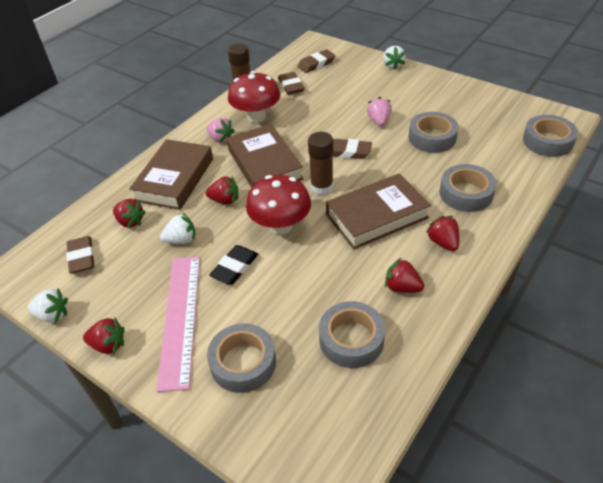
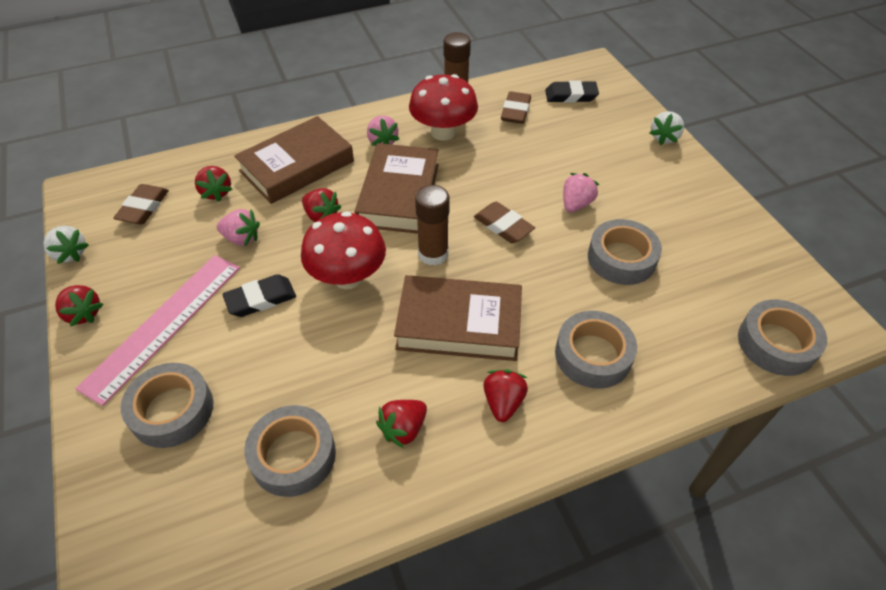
camera: 30 degrees right, 5 degrees up
white strawberry [160,213,195,244] -> pink strawberry [217,209,260,246]
brown eraser [297,50,335,73] -> black eraser [545,80,599,103]
red strawberry [385,258,424,293] -> red strawberry turned 105 degrees counterclockwise [376,400,427,448]

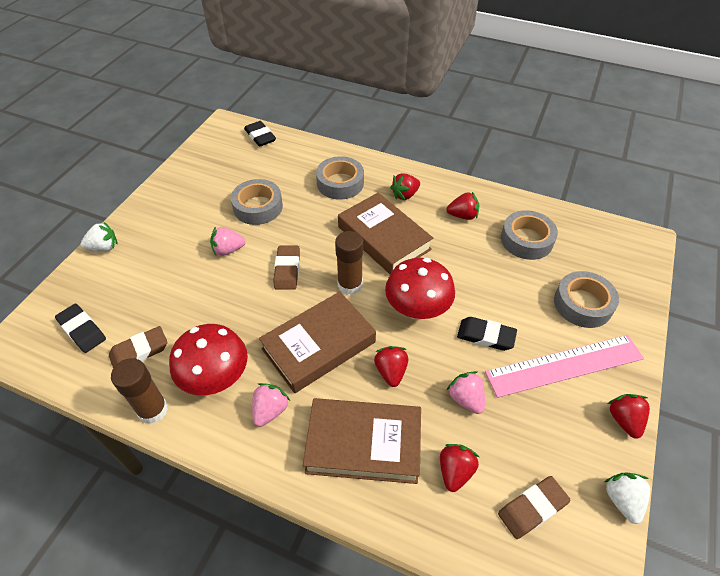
camera: 135 degrees left, 0 degrees up
grey tape [738,300,827,376] -> black eraser [244,121,276,147]

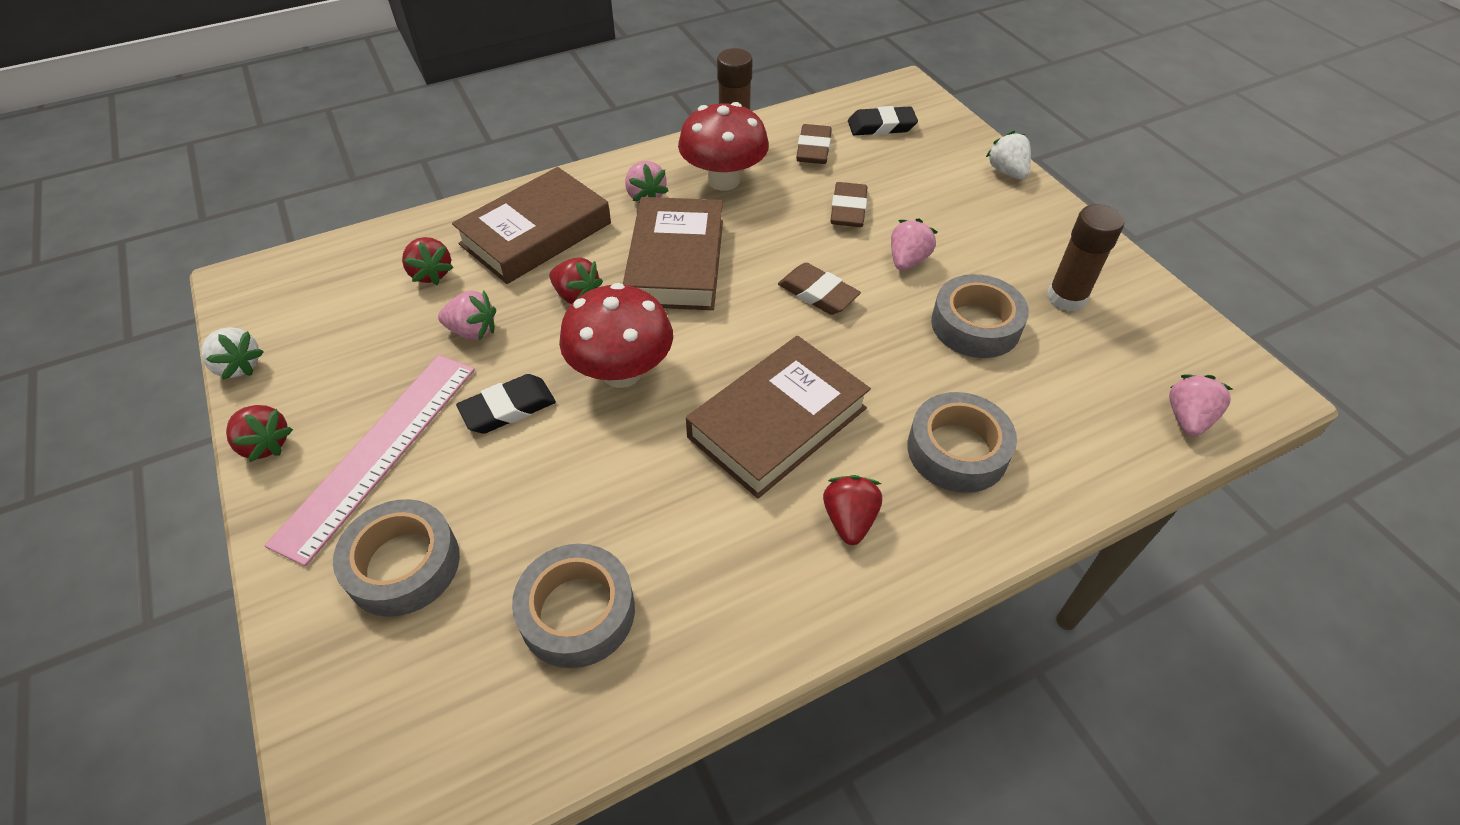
camera: 130 degrees right, 0 degrees up
white strawberry [81,222,118,252] -> white strawberry turned 135 degrees clockwise [986,131,1031,179]
black eraser [244,121,276,147] -> pink strawberry [1169,374,1232,437]
brown glue stick [335,231,363,295] -> brown glue stick moved to [1047,204,1124,312]
brown book [338,192,433,274] -> brown book turned 45 degrees counterclockwise [686,336,871,498]
red strawberry [446,192,479,220] -> none
brown eraser [498,476,571,539] -> brown eraser moved to [830,182,867,227]

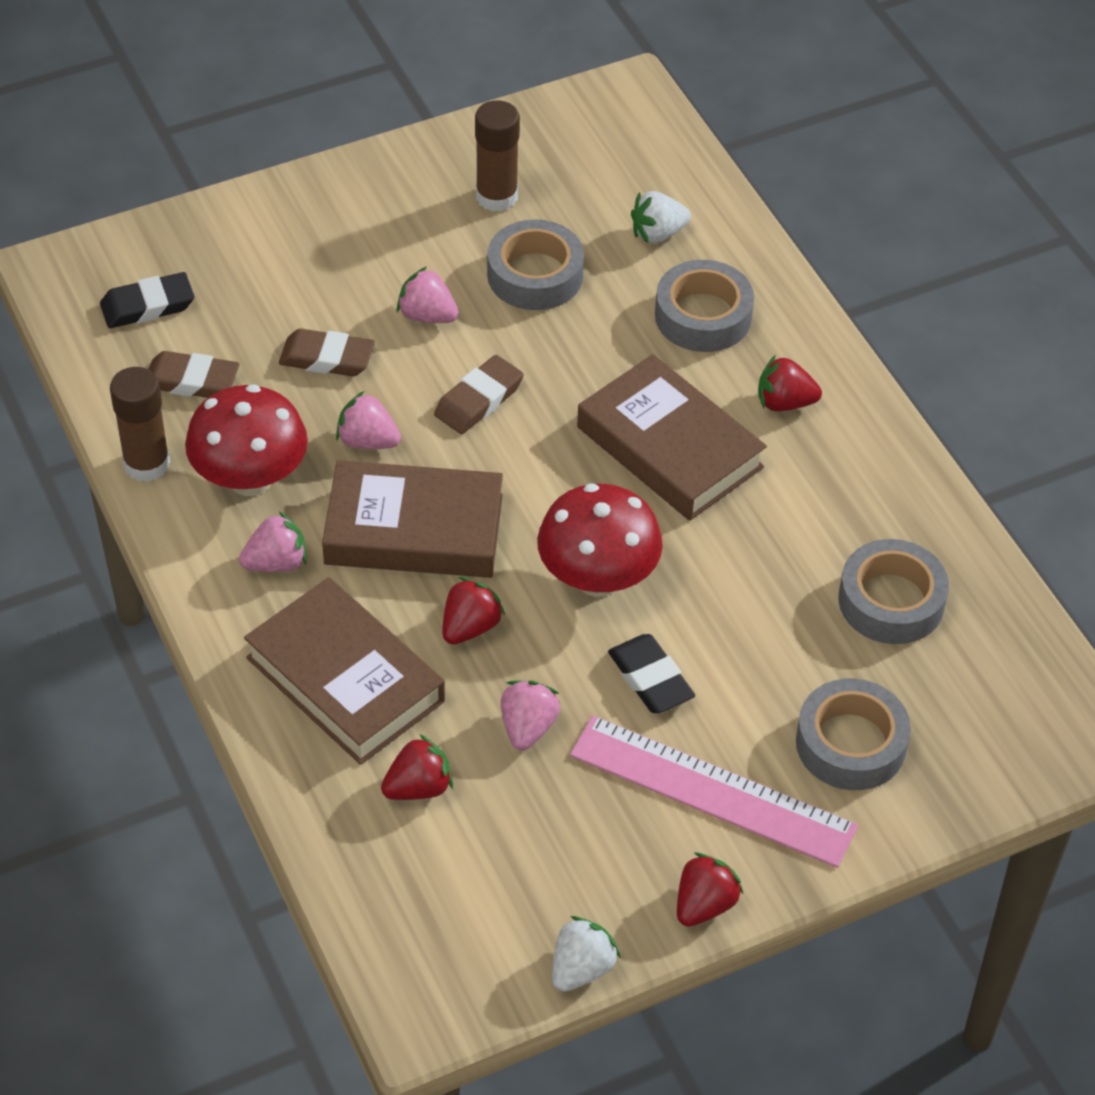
camera: 90 degrees left, 0 degrees up
black eraser [848,106,918,135] -> black eraser turned 75 degrees clockwise [100,272,194,328]
white strawberry [986,131,1031,179] -> white strawberry moved to [631,191,691,244]
pink strawberry [1169,374,1232,437] -> pink strawberry moved to [336,391,401,449]

